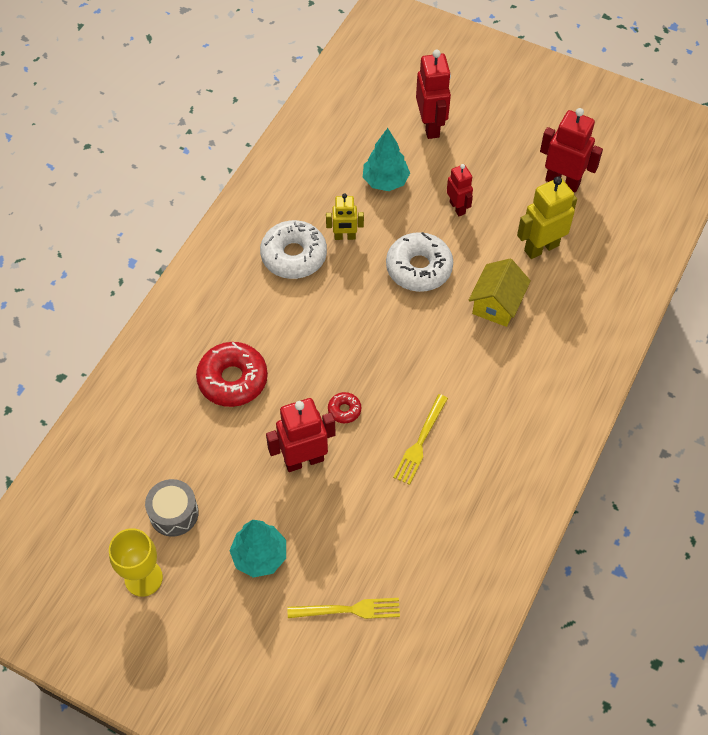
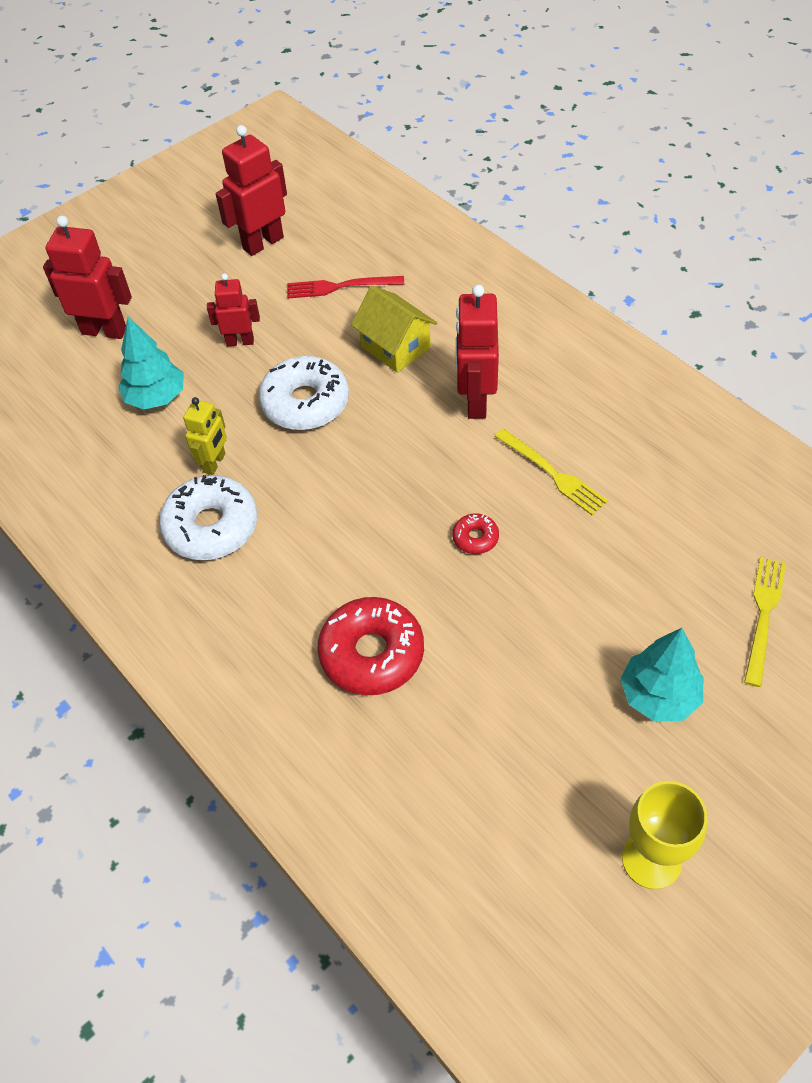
camera: 65 degrees left, 5 degrees down
grey drum [145,479,199,537] -> none
red robot [266,398,336,472] -> red robot moved to [456,285,499,419]
yellow robot [517,176,577,259] -> red fork [287,276,404,298]

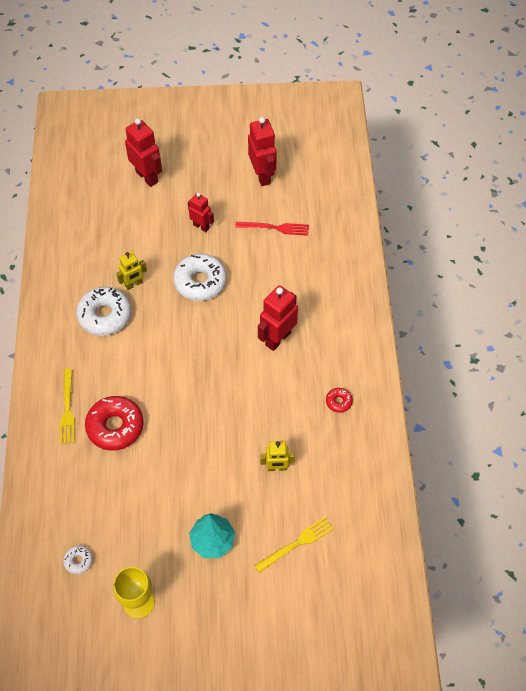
camera: 35 degrees right, 5 degrees up
turquoise tree [118,317,184,409] -> none
red robot [216,125,287,256] -> red robot turned 75 degrees clockwise [248,117,277,186]
red fork [287,276,404,298] -> red fork turned 150 degrees clockwise [235,222,309,236]
yellow house [351,286,437,373] -> none
red donut [453,514,499,554] -> red donut moved to [326,388,353,413]
yellow fork [494,429,608,515] -> yellow fork moved to [60,369,75,444]
none -> white donut [63,545,93,575]
none -> yellow robot [260,441,295,471]

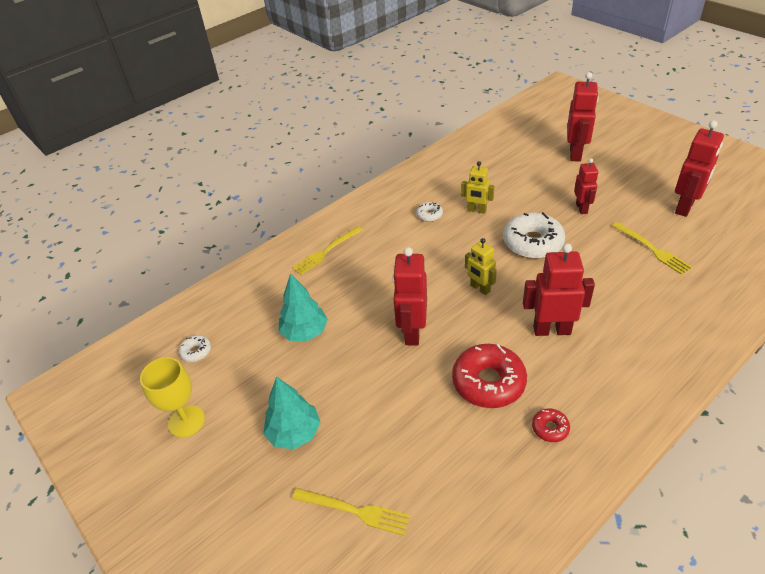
camera: 55 degrees right, 15 degrees down
white donut [76,287,131,336] -> white donut [416,202,443,222], size x0.47
red donut [85,396,144,451] -> red donut moved to [452,344,527,408]
red fork [235,222,309,236] -> yellow fork [613,222,692,275]
yellow robot [260,441,295,471] -> yellow robot moved to [465,238,497,295]
none -> turquoise tree [279,273,328,341]
none -> red robot [392,247,427,346]

